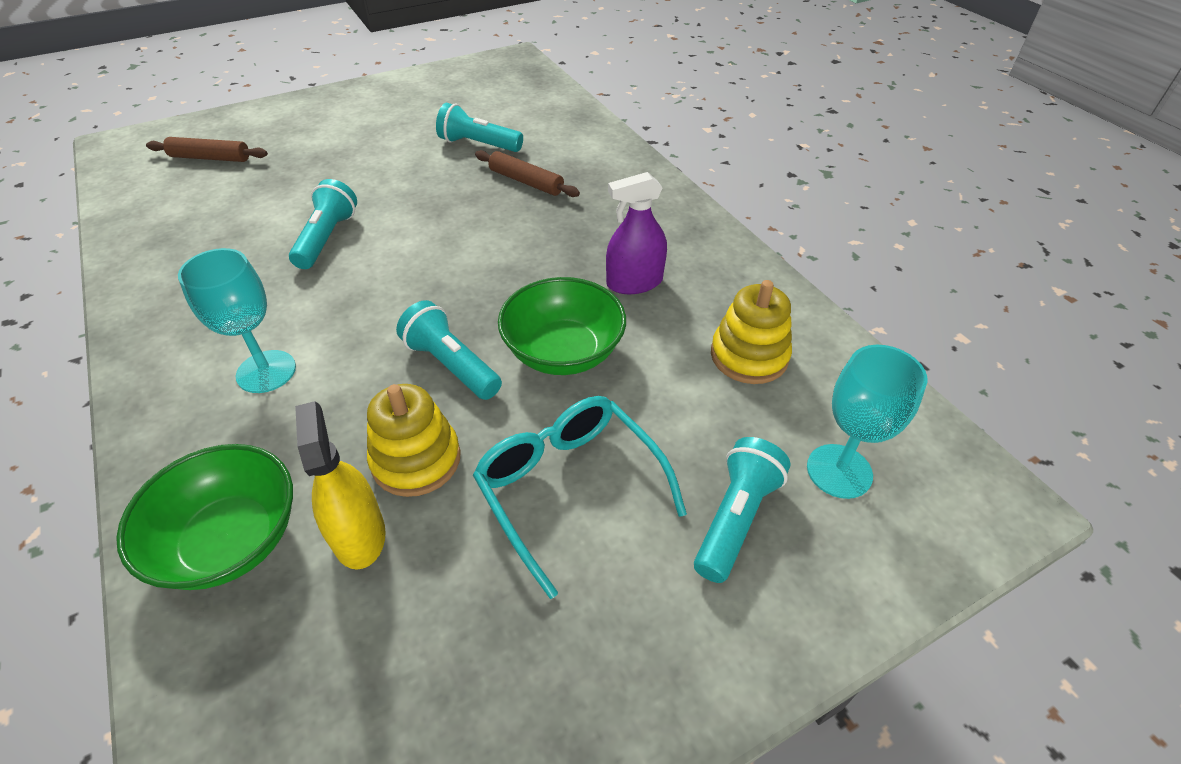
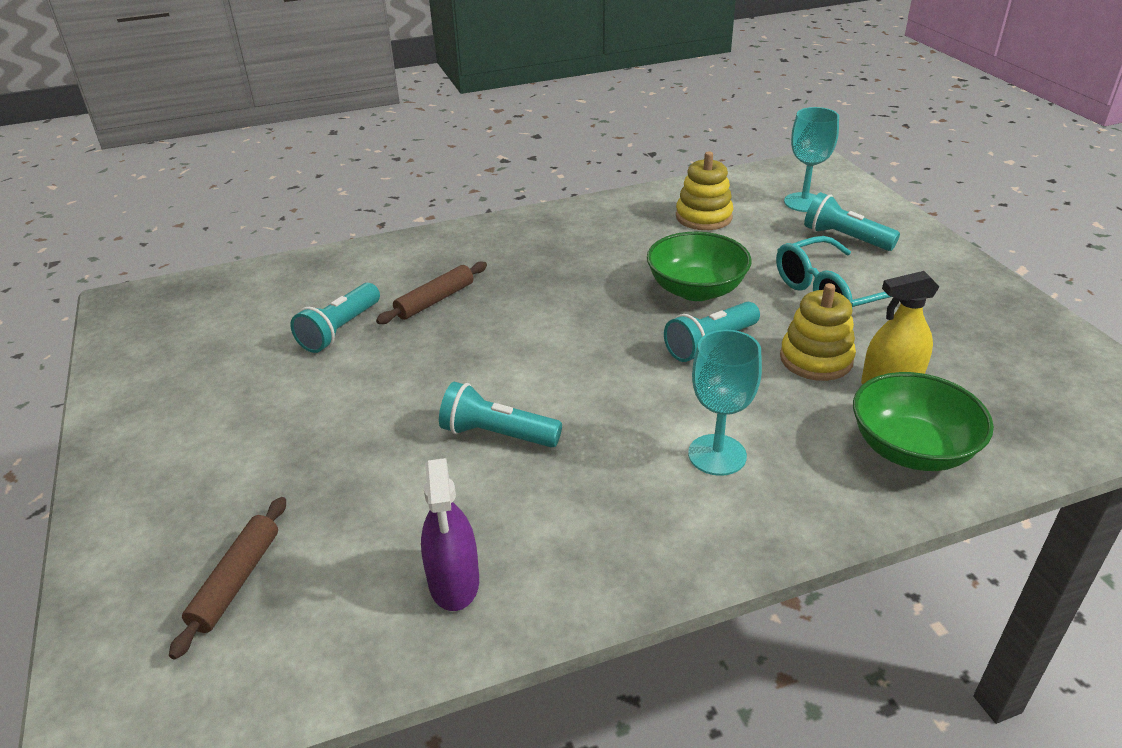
camera: 80 degrees left, 10 degrees down
purple spray bottle [606,172,667,294] -> purple spray bottle moved to [421,458,479,611]

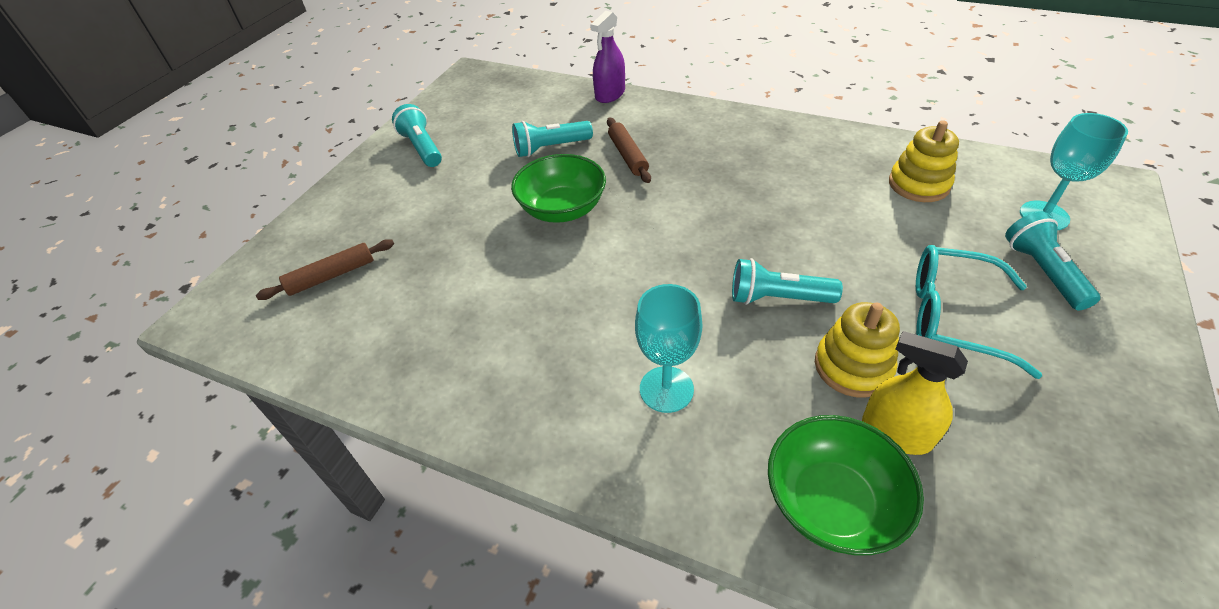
camera: 45 degrees right, 10 degrees up
brown rolling pin [376,261,487,324] -> brown rolling pin turned 75 degrees clockwise [607,118,651,183]
purple spray bottle [421,458,479,611] -> purple spray bottle moved to [590,11,625,103]
turquoise flashlight [439,382,562,448] -> turquoise flashlight moved to [392,104,442,167]
green bowl [647,232,751,301] -> green bowl moved to [511,154,606,223]

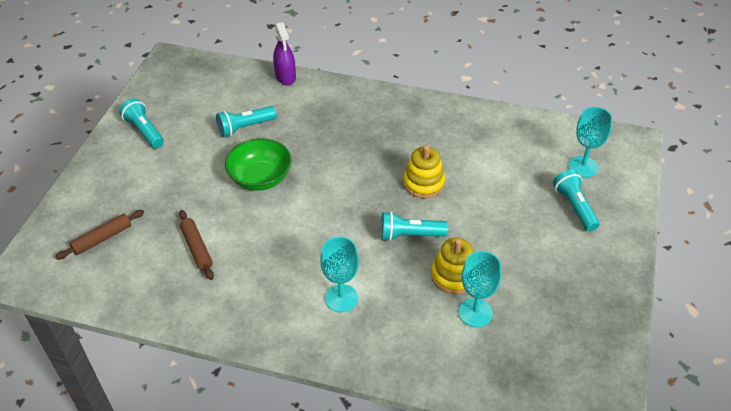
camera: 10 degrees left, 0 degrees up
purple spray bottle [590,11,625,103] -> purple spray bottle turned 45 degrees counterclockwise [273,22,296,85]
brown rolling pin [607,118,651,183] -> brown rolling pin moved to [179,210,214,280]
green bowl [768,415,924,555] -> none
yellow spray bottle [862,331,968,455] -> turquoise goblet [459,251,502,327]
yellow stacking toy [889,120,959,202] -> yellow stacking toy moved to [403,145,445,198]
turquoise glasses [916,245,1042,379] -> none

